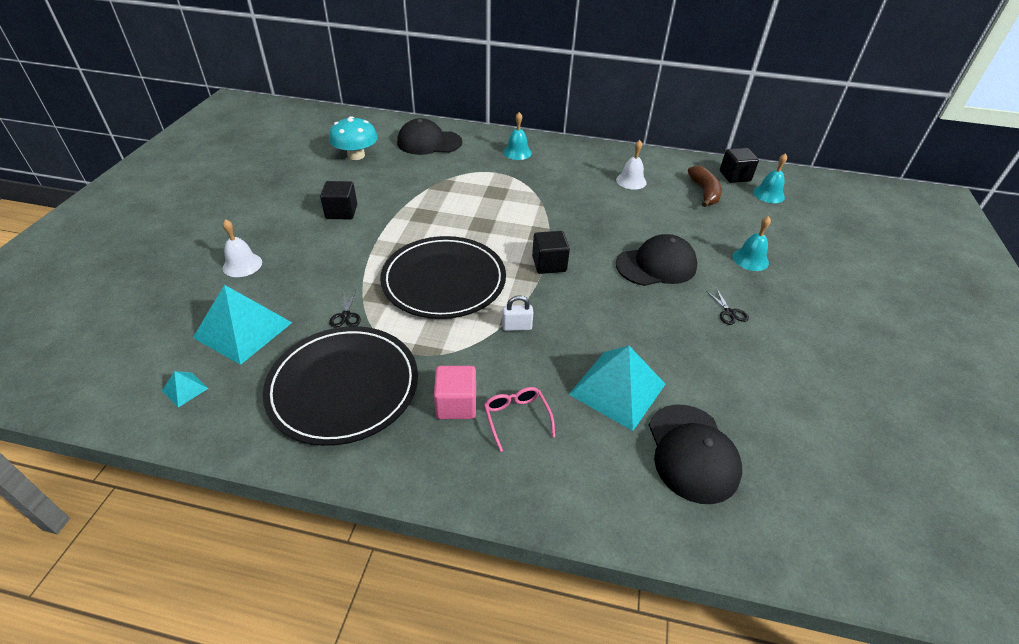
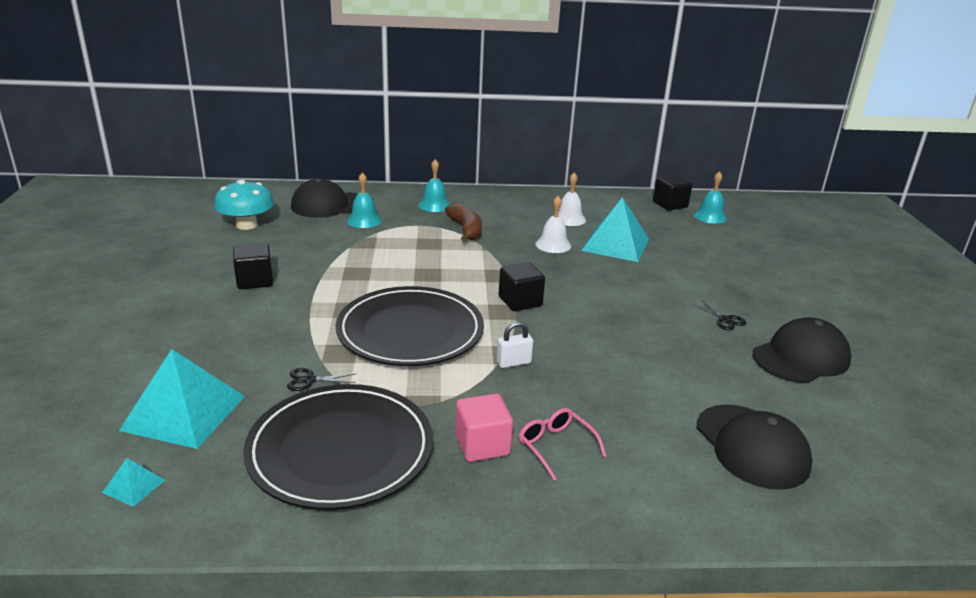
camera: 15 degrees left, 15 degrees down
white bell [223,219,262,277] -> white bell moved to [535,196,571,253]
black scissors [329,291,361,328] -> black scissors turned 105 degrees clockwise [287,368,356,391]
turquoise pyramid [568,346,665,431] -> turquoise pyramid moved to [581,197,649,262]
black cap [616,234,698,286] -> black cap moved to [753,317,851,383]
brown banana [688,166,722,207] -> brown banana moved to [445,203,482,242]
turquoise bell [732,216,771,271] -> turquoise bell moved to [347,172,382,228]

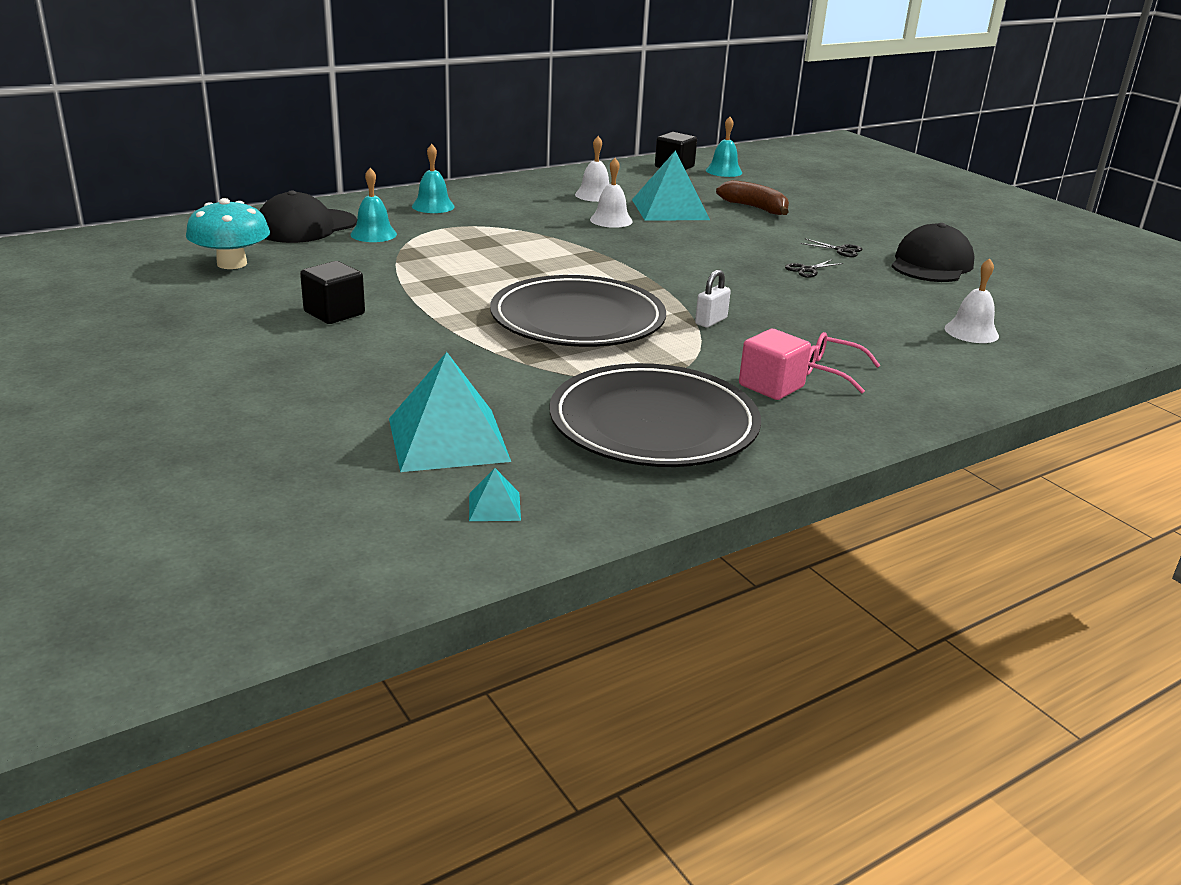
camera: 30 degrees left, 0 degrees up
black scissors [287,368,356,391] -> black scissors moved to [785,259,843,278]
brown banana [445,203,482,242] -> brown banana moved to [716,180,789,215]
black cube [499,262,545,311] -> none
black cap [697,404,812,490] -> white bell [945,258,999,343]

